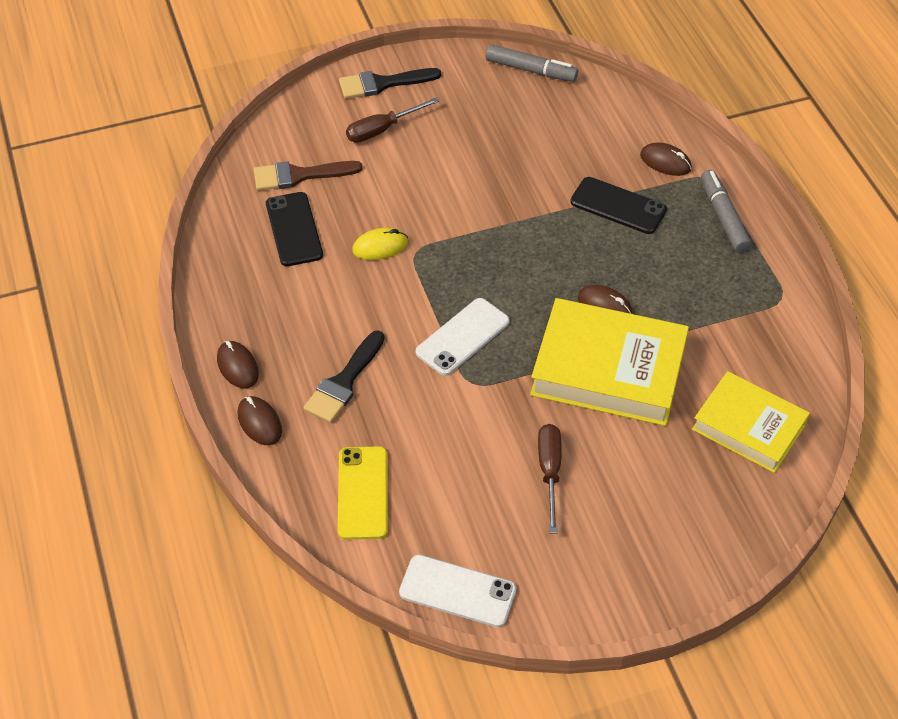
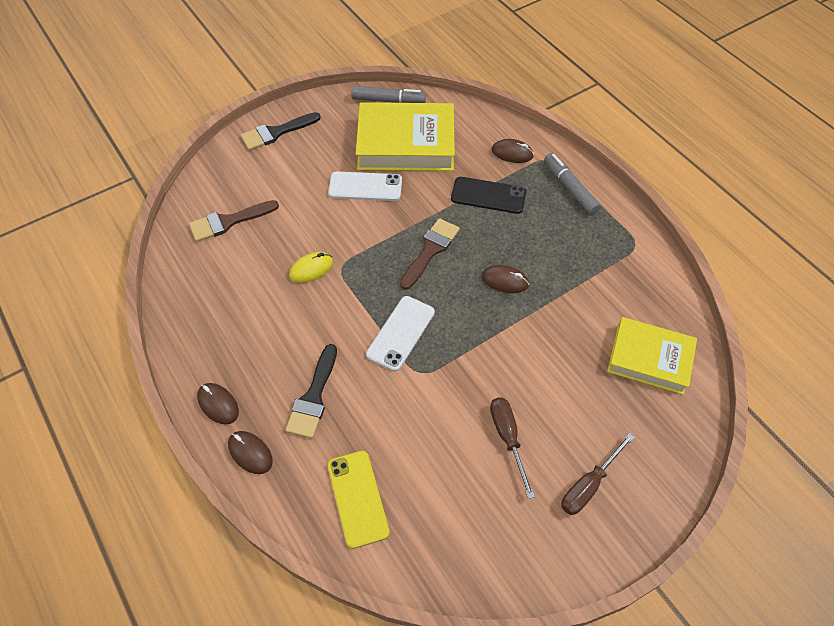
camera: 15 degrees left, 5 degrees up
black phone [266,192,323,266] -> none
brown screwdriver [346,98,439,143] -> brown screwdriver moved to [561,433,634,515]
white phone [399,555,516,627] -> white phone moved to [328,172,402,201]
yellow book [530,298,689,426] -> yellow book moved to [356,102,455,171]
none -> brown brush [400,218,460,290]

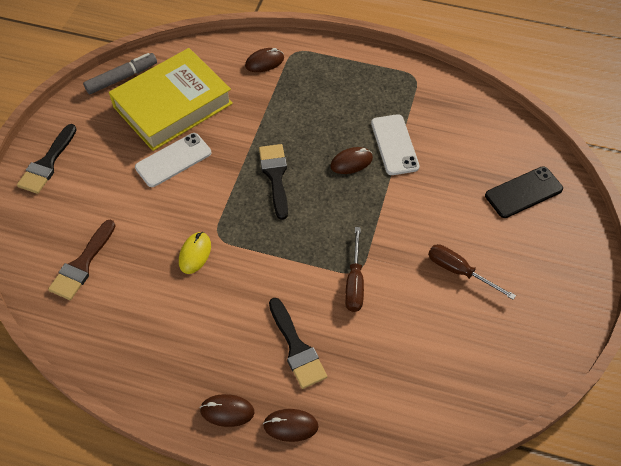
camera: 40 degrees left, 0 degrees up
yellow phone [327,451,390,549] -> none
white phone [366,296,435,371] -> white phone moved to [371,114,420,175]
brown brush [400,218,460,290] -> black brush [259,144,288,220]
black phone [451,177,527,214] -> black phone moved to [485,166,563,218]
grey marker [544,153,601,215] -> none
brown screwdriver [561,433,634,515] -> brown screwdriver moved to [345,227,364,312]
yellow book [607,317,697,394] -> none

